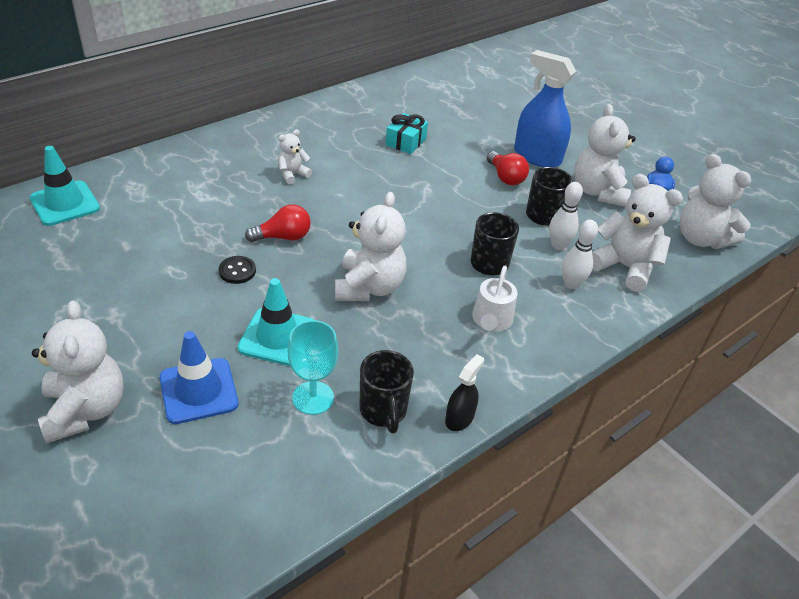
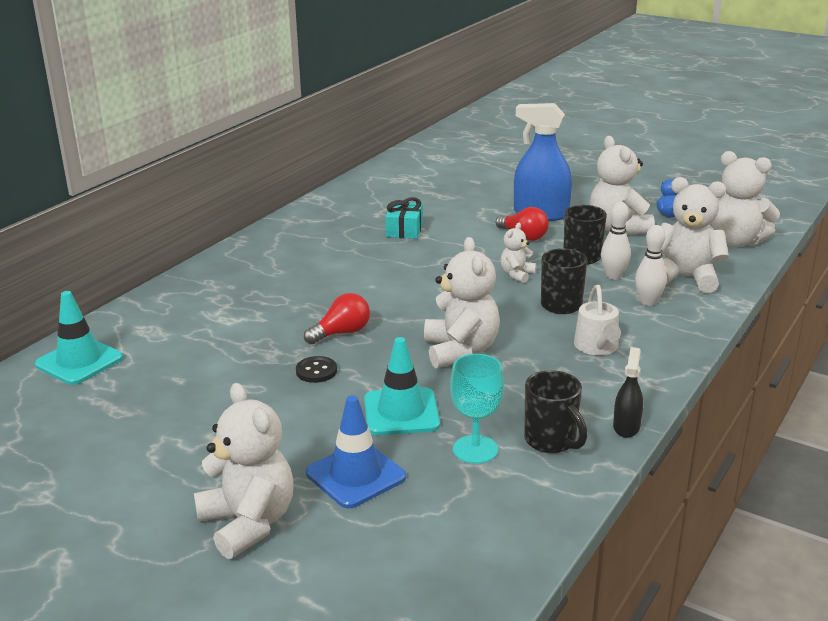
camera: 15 degrees left, 15 degrees down
white teddy bear [278,129,312,185] -> white teddy bear moved to [500,223,536,283]

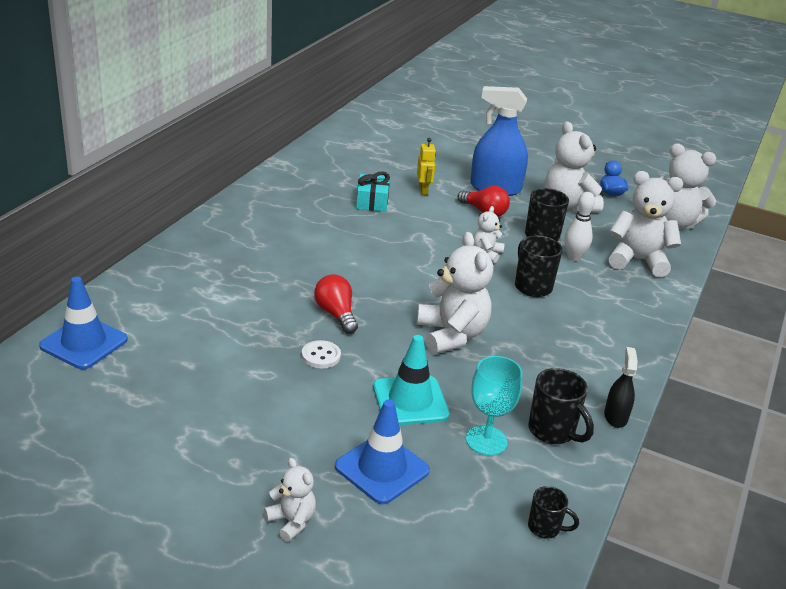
camera: 10 degrees left, 5 degrees up
turquoise traffic cone [35,291,123,385] -> blue traffic cone [39,277,128,369]
white teddy bear [194,383,293,559] -> white teddy bear [264,458,316,542], size x0.52
black button [296,356,337,383] -> white button [302,340,341,368]
red light bulb [304,293,370,344] -> red light bulb turned 75 degrees counterclockwise [314,274,358,334]
white watering can [574,285,621,355] -> none
white bowling pin [635,225,667,306] -> none
none -> yellow robot [417,138,436,195]
none -> black mug [528,486,579,539]

